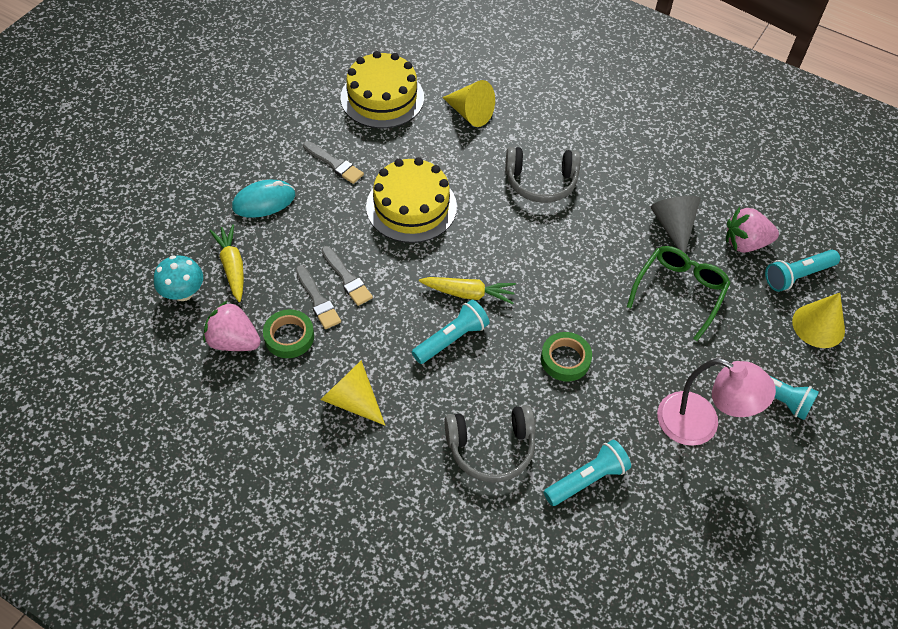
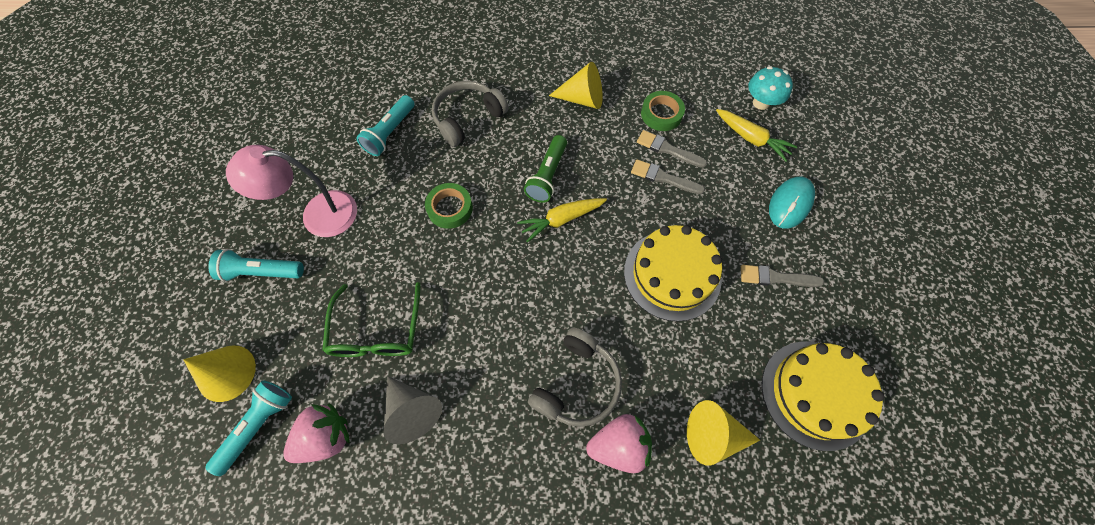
camera: 150 degrees right, 10 degrees up
pink strawberry [203,300,261,351] -> pink strawberry moved to [586,414,652,473]
turquoise flashlight [412,300,490,364] -> green flashlight [524,135,567,203]
grey headphones [505,147,580,203] -> grey headphones turned 150 degrees clockwise [528,327,622,427]

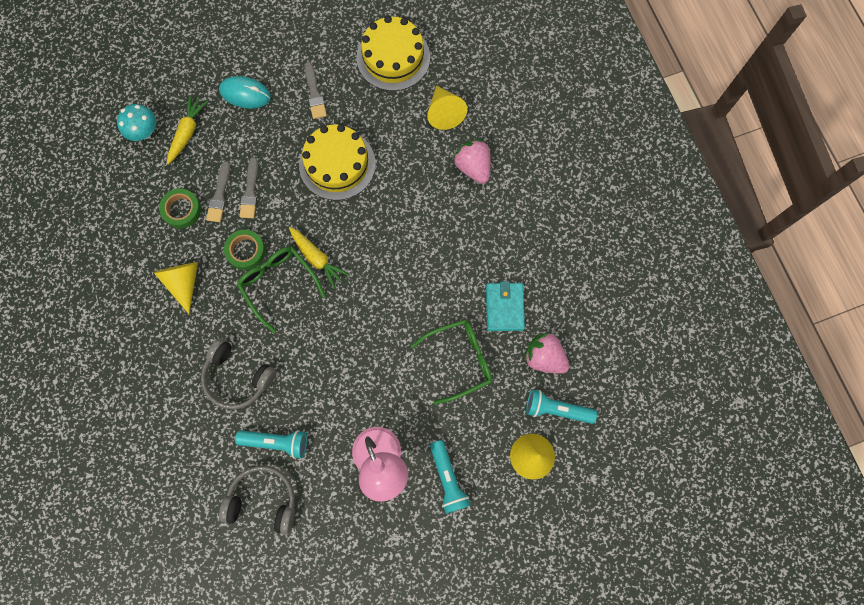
camera: 110 degrees left, 10 degrees up
grey cone [383,376,442,444] -> turquoise wallet [486,281,525,331]
green tape [425,183,473,229] -> green tape moved to [224,229,266,270]
green flashlight [524,135,567,203] -> green glasses [237,247,326,333]
grey headphones [528,327,622,427] -> grey headphones moved to [219,466,295,535]

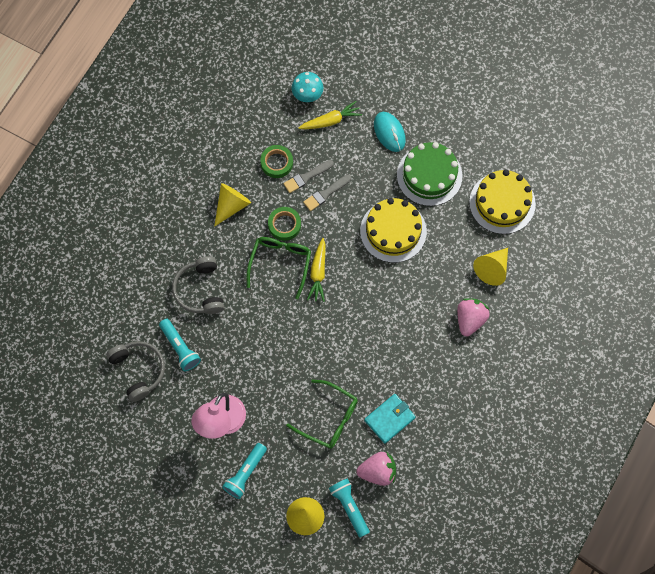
camera: 50 degrees right, 5 degrees down
grey brush [304,62,327,119] -> green cake [397,142,463,206]
pink strawberry [524,332,569,374] -> pink strawberry turned 90 degrees clockwise [356,452,396,486]

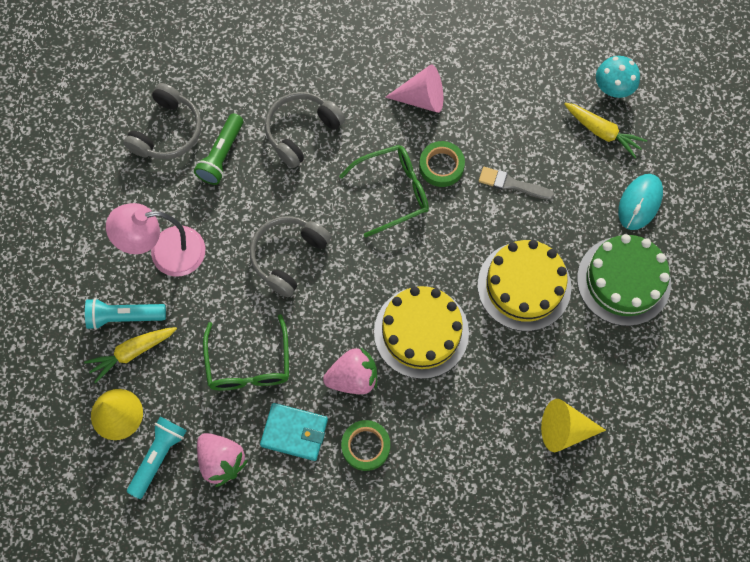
camera: 55 degrees right, 0 degrees up
turquoise flashlight [159,319,201,371] -> green flashlight [194,114,243,185]
yellow cone [214,183,251,227] -> pink cone [385,64,443,113]
green tape [260,145,293,178] -> green tape moved to [341,420,390,471]
grey brush [283,160,334,193] -> none
yellow carrot [307,238,326,302] -> yellow carrot moved to [84,327,177,383]
pink strawberry [457,298,490,336] -> pink strawberry moved to [323,347,377,394]
yellow cake [469,170,536,234] -> yellow cake moved to [374,286,469,379]
none -> grey headphones [250,216,331,297]

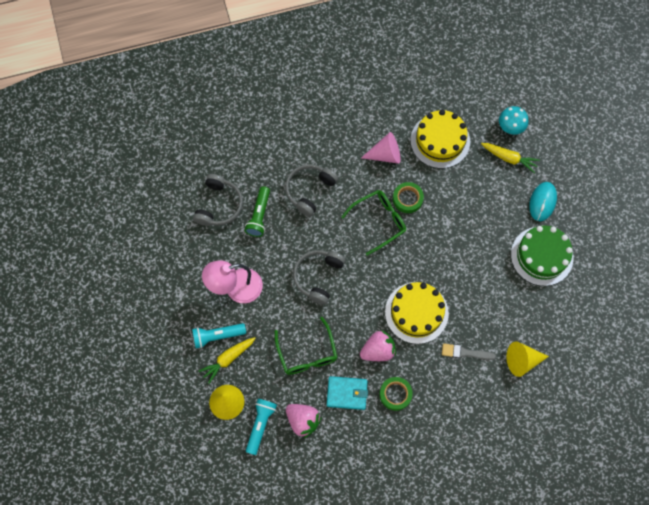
camera: 10 degrees left, 0 degrees up
yellow cake [478,240,571,331] -> yellow cake moved to [411,110,470,168]
grey brush [479,167,554,200] -> grey brush moved to [442,343,496,360]

